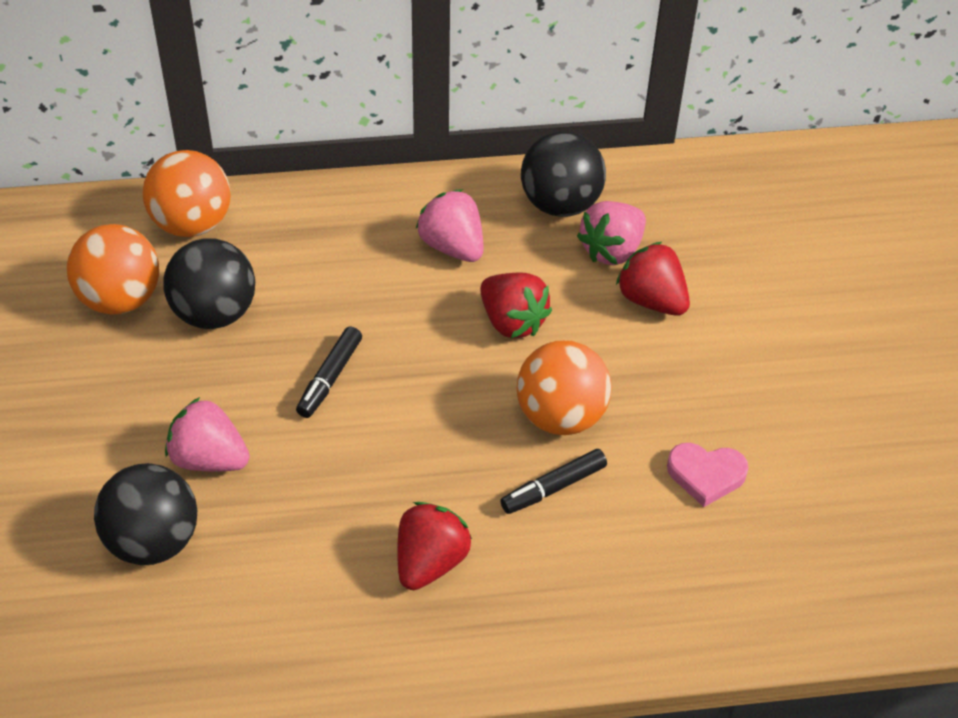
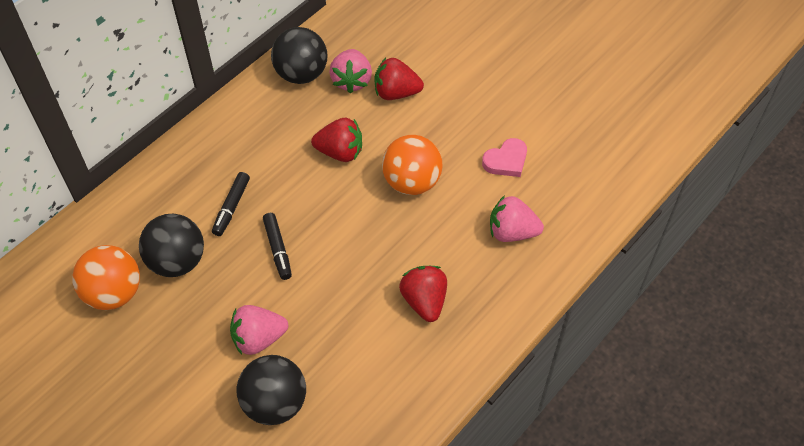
camera: 40 degrees left, 5 degrees up
orange ball [143,150,231,237] -> none
pink strawberry [416,189,483,262] -> pink strawberry moved to [490,195,544,242]
black marker [500,449,607,514] -> black marker moved to [212,172,250,236]

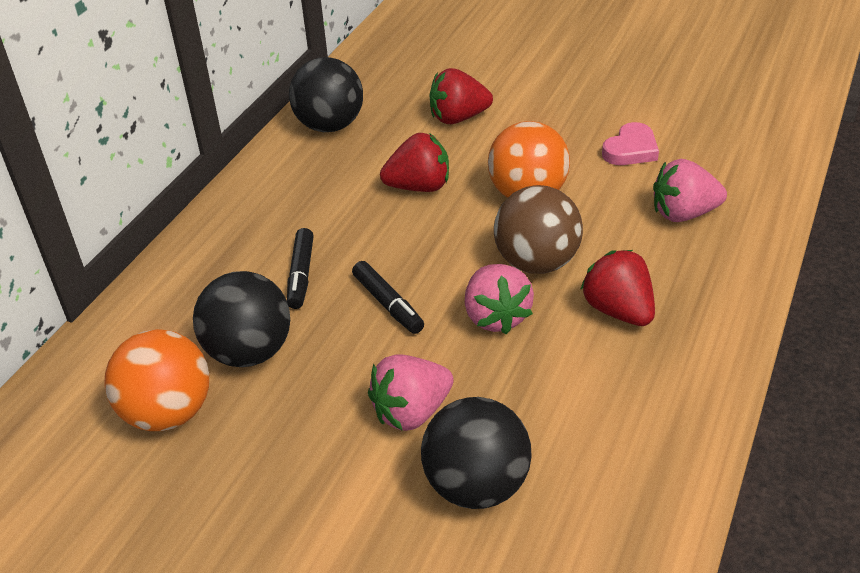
camera: 15 degrees left, 15 degrees down
pink strawberry [329,49,372,94] -> pink strawberry moved to [465,264,534,334]
none -> brown ball [494,185,583,274]

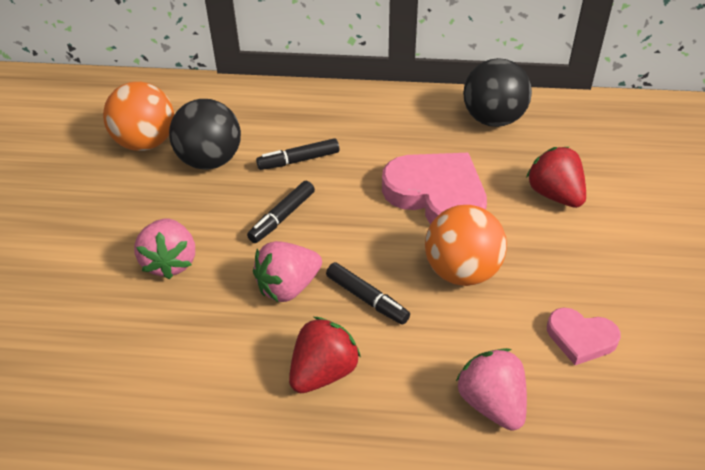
camera: 70 degrees right, 5 degrees up
pink strawberry [368,354,454,431] -> pink strawberry turned 135 degrees counterclockwise [134,219,195,280]
red strawberry [380,133,449,192] -> pink heart [382,153,487,224]
black ball [421,397,532,509] -> none
brown ball [494,185,583,274] -> black marker [326,262,410,325]

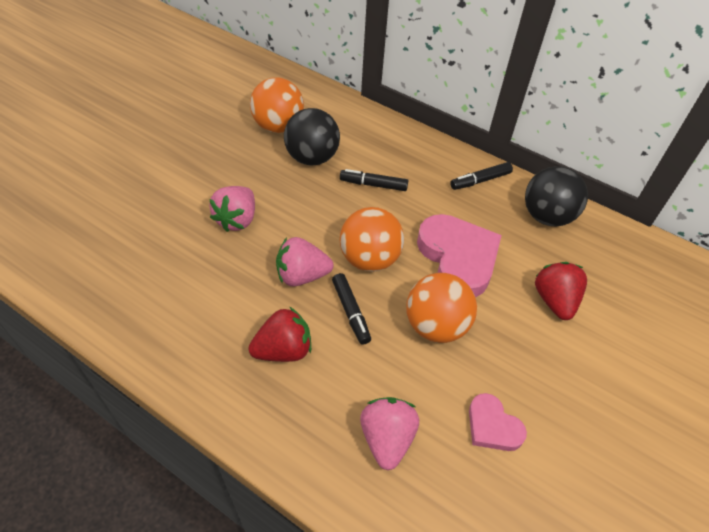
camera: 25 degrees right, 5 degrees up
black marker [247,181,315,243] -> black marker moved to [450,162,513,190]
none -> orange ball [340,207,404,272]

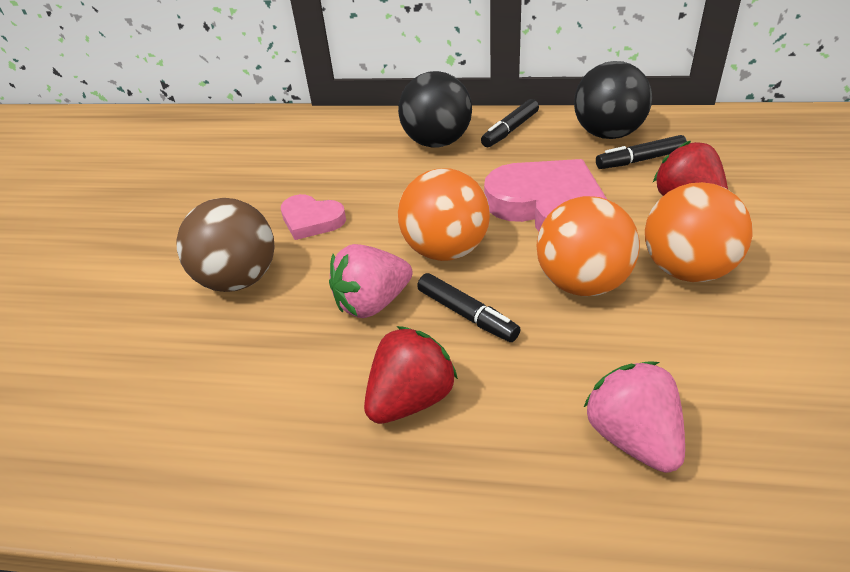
camera: 20 degrees left, 10 degrees down
pink strawberry [209,186,255,232] -> brown ball [176,198,275,292]
orange ball [250,77,304,133] -> orange ball moved to [645,182,753,282]
black ball [284,108,340,166] -> black ball moved to [398,71,472,148]
black marker [340,169,409,191] -> black marker moved to [596,135,687,169]
pink heart [469,393,527,451] -> pink heart moved to [281,194,346,240]

